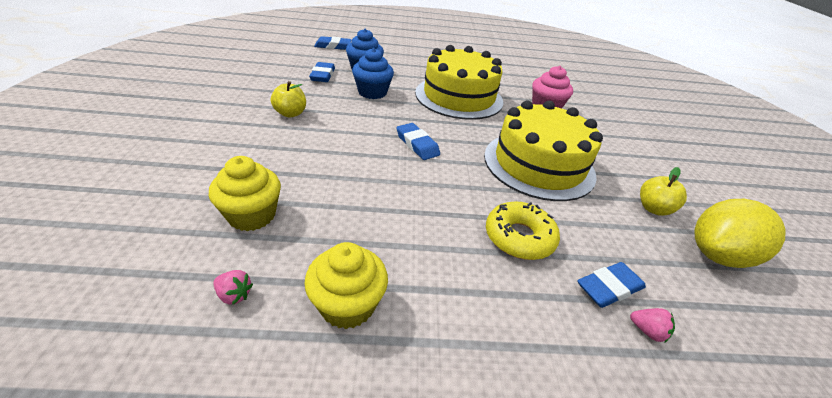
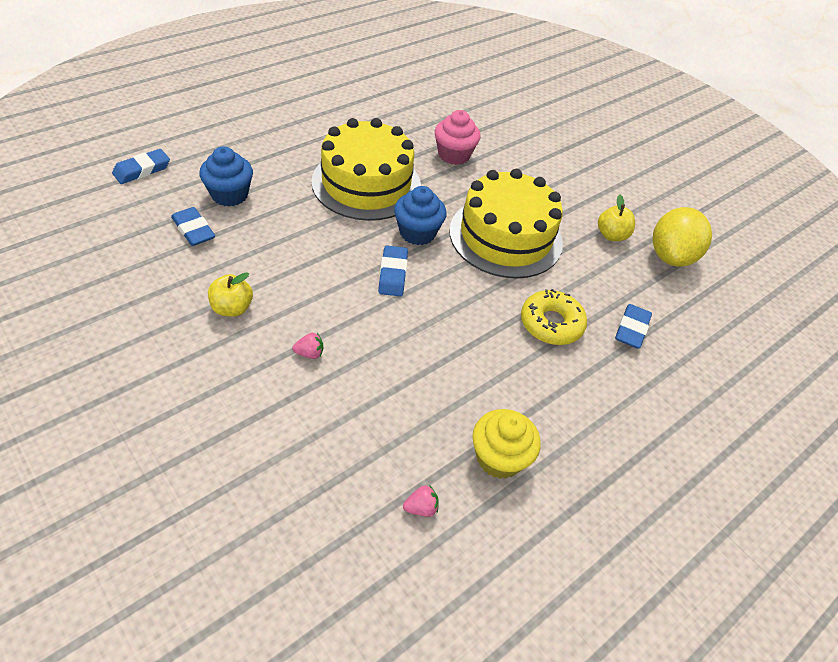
camera: 40 degrees left, 10 degrees up
yellow cupcake [209,156,281,231] -> none
blue cupcake [352,48,394,99] -> blue cupcake moved to [394,186,446,245]
blue eraser [396,123,440,160] -> blue eraser turned 75 degrees clockwise [378,246,408,297]
pink strawberry [630,308,675,343] -> pink strawberry moved to [292,333,323,359]

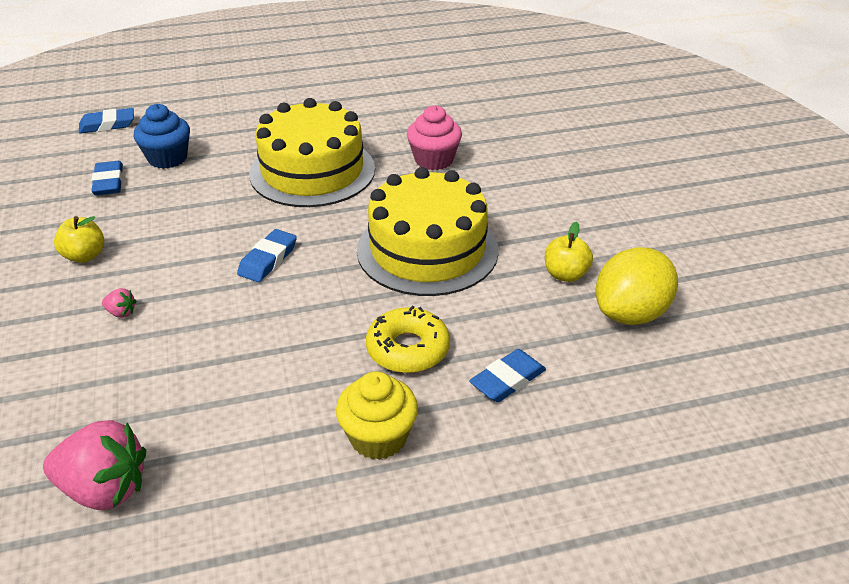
camera: 30 degrees right, 10 degrees down
blue cupcake [394,186,446,245] -> none
pink strawberry [403,485,439,517] -> pink strawberry [43,420,146,510], size x2.35
yellow cupcake [472,409,541,479] -> yellow cupcake moved to [336,371,418,460]

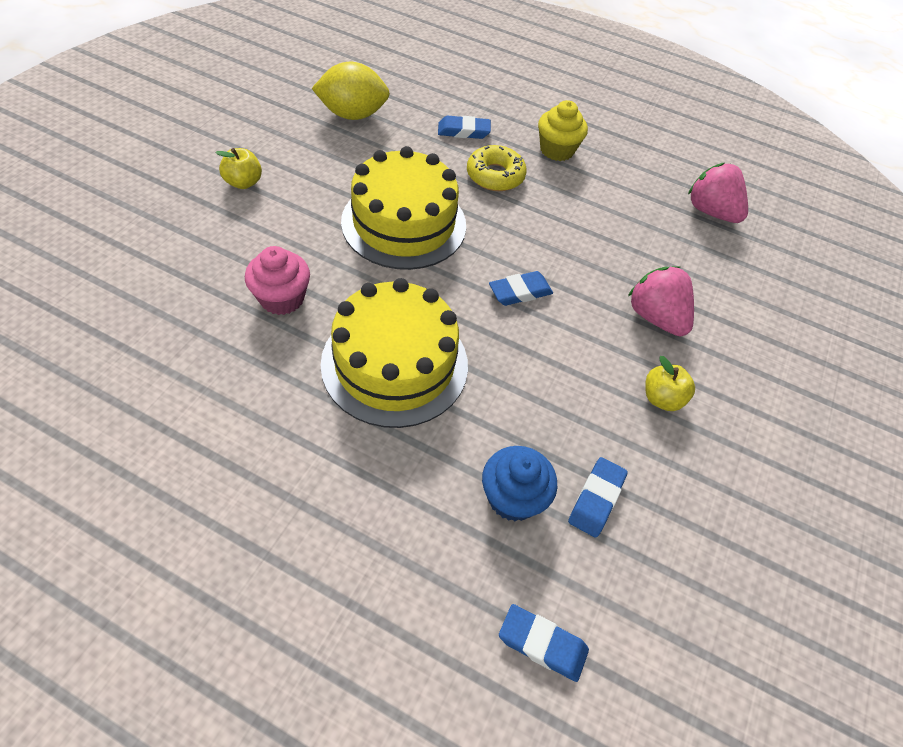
camera: 145 degrees left, 15 degrees up
pink strawberry [102,288,136,318] -> pink strawberry [628,266,694,336], size x2.35
yellow apple [545,222,593,282] -> yellow apple moved to [216,148,262,189]

